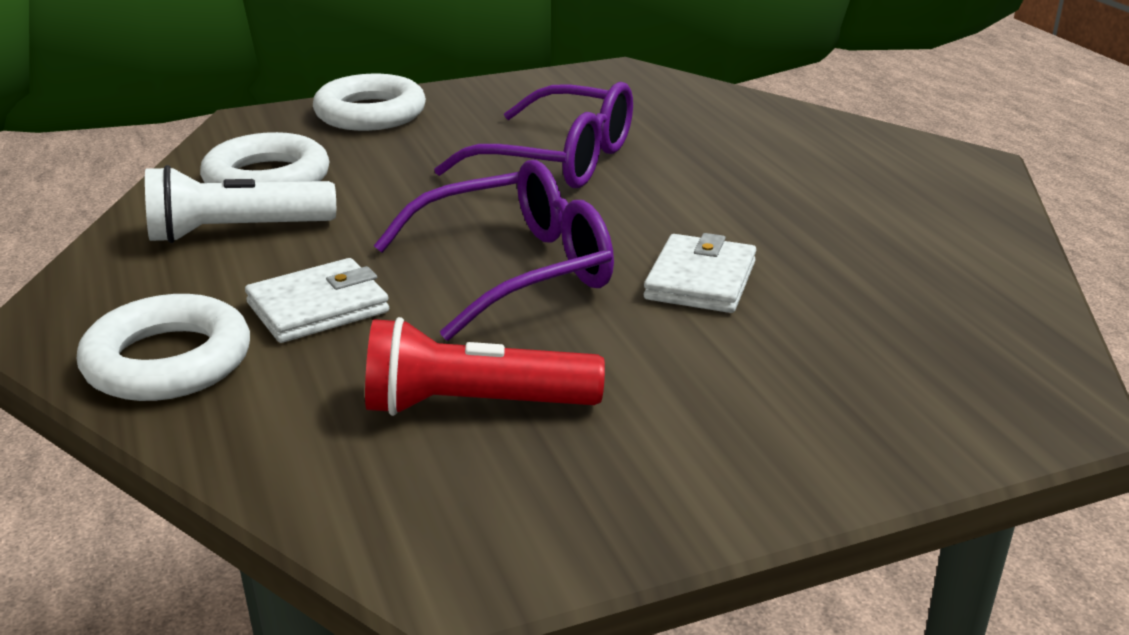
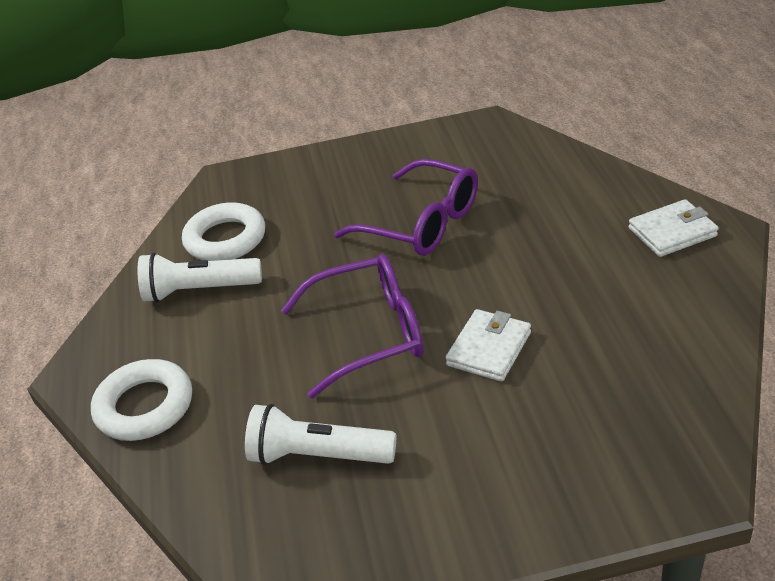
camera: 15 degrees right, 10 degrees up
white wallet [245,258,389,343] -> white wallet moved to [629,199,719,257]
white ring [313,74,426,131] -> none
red flashlight [365,317,605,416] -> white flashlight [245,404,396,465]

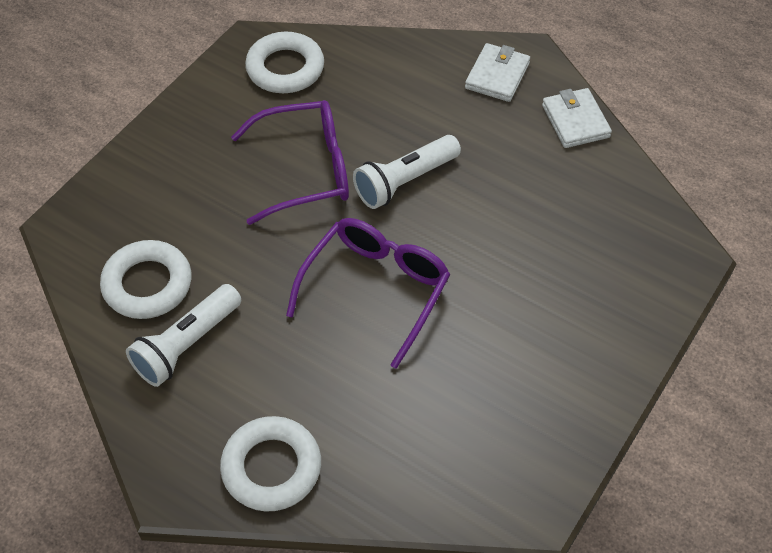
camera: 50 degrees left, 15 degrees up
white flashlight [245,404,396,465] -> white flashlight moved to [353,135,461,209]
white wallet [445,309,531,382] -> white wallet moved to [542,88,612,148]
none -> white ring [245,32,324,93]

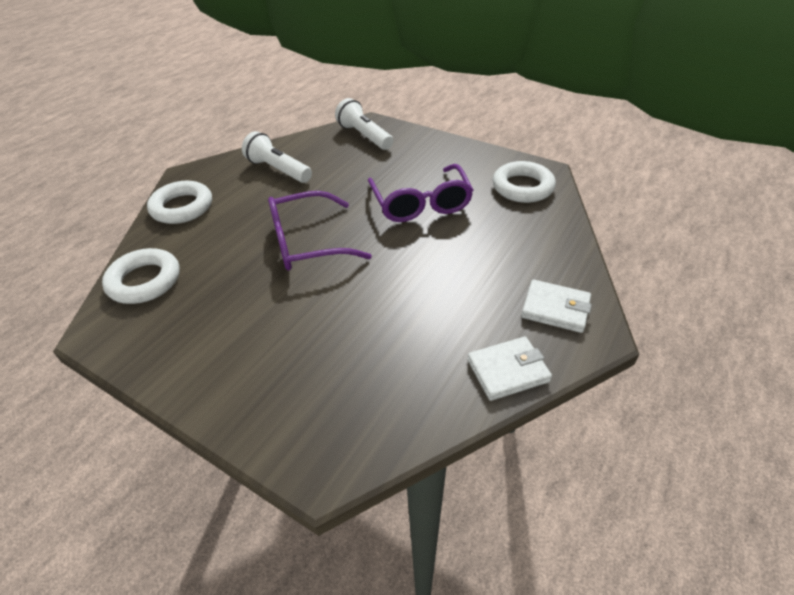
camera: 90 degrees right, 10 degrees down
white ring [100,240,192,319] -> white ring moved to [102,248,180,304]
purple glasses [286,218,450,369] -> purple glasses turned 135 degrees clockwise [268,191,372,270]
white flashlight [353,135,461,209] -> white flashlight moved to [335,98,393,150]

